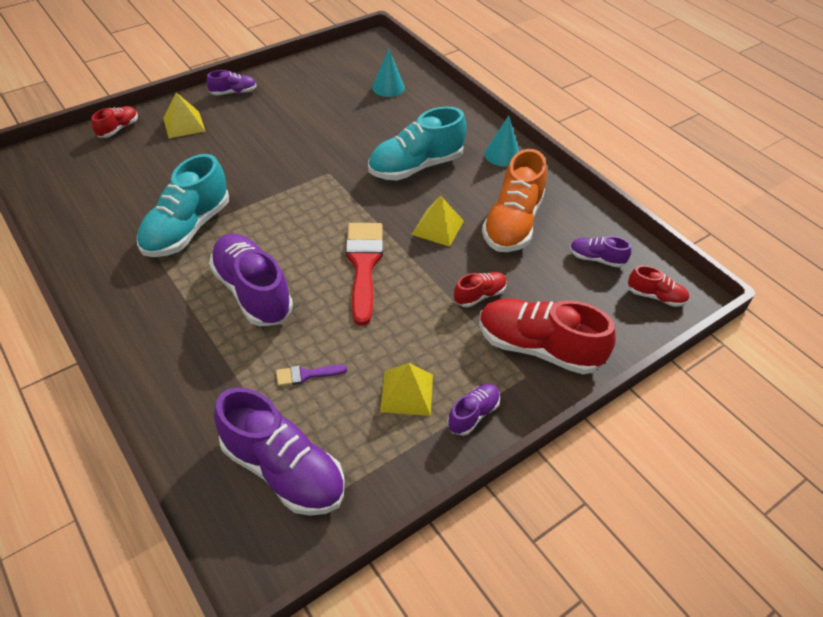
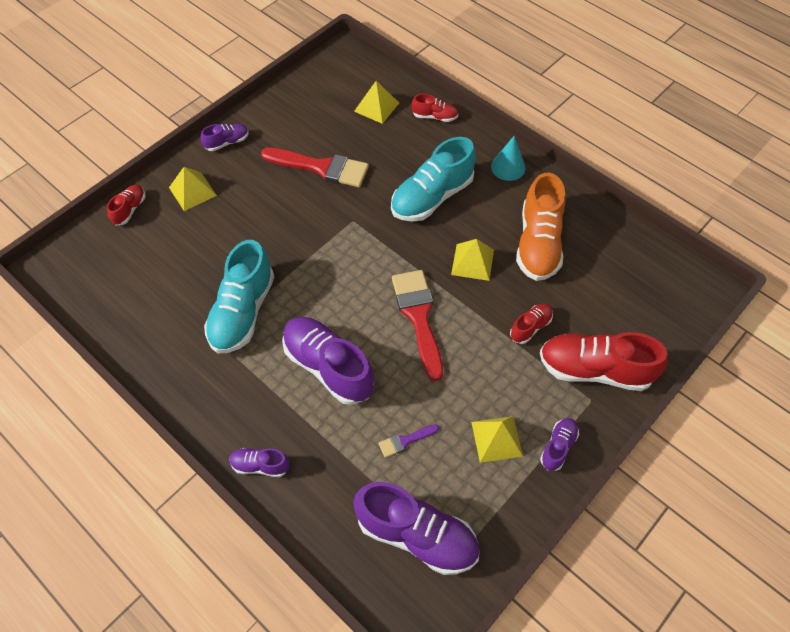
camera: 10 degrees left, 10 degrees up
turquoise cone [372,49,405,97] -> yellow pyramid [354,81,399,124]
purple shoe [570,236,631,268] -> purple shoe moved to [229,448,290,477]
red shoe [628,265,689,307] -> red shoe moved to [412,94,458,122]
none -> red brush [261,148,369,187]

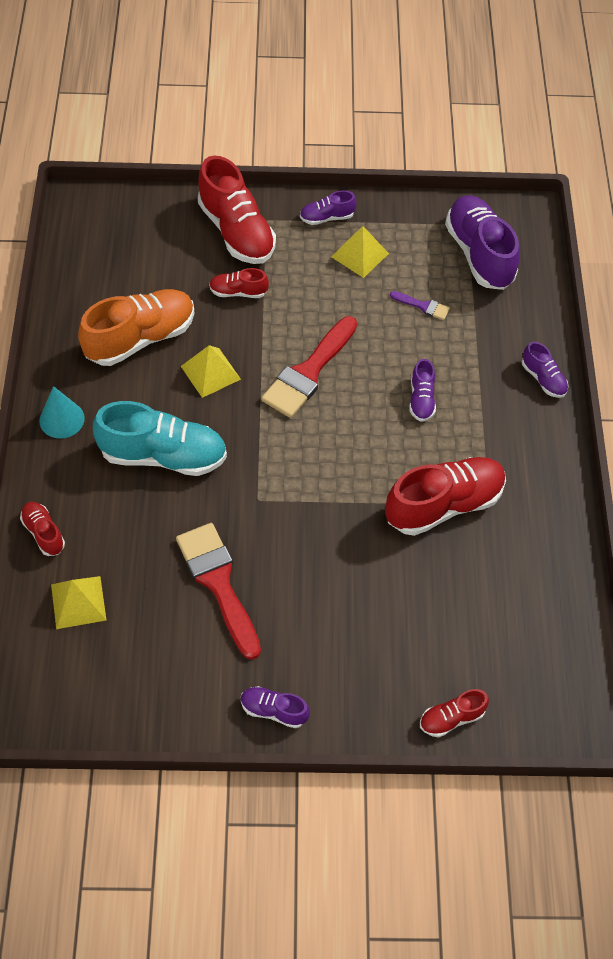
camera: 135 degrees left, 0 degrees up
yellow pyramid [169,167,217,211] -> none
turquoise shoe [204,240,274,353] -> red shoe [385,457,506,536]
purple shoe [282,317,374,405] -> purple shoe [409,359,436,422], size x0.49

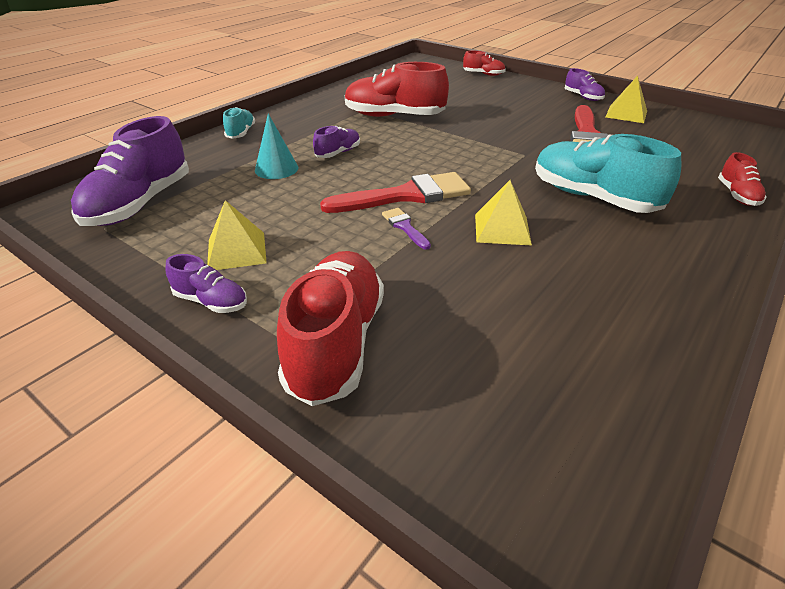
camera: 140 degrees left, 20 degrees down
turquoise cone [39,386,85,439] -> turquoise cone moved to [255,114,298,179]
yellow pyramid [51,576,106,629] -> yellow pyramid moved to [606,76,647,123]
orange shoe [78,289,195,366] -> none
red shoe [209,268,269,298] -> none
purple brush [390,291,450,320] -> purple brush moved to [382,208,431,250]
purple shoe [522,342,568,398] -> turquoise shoe [223,107,255,139]

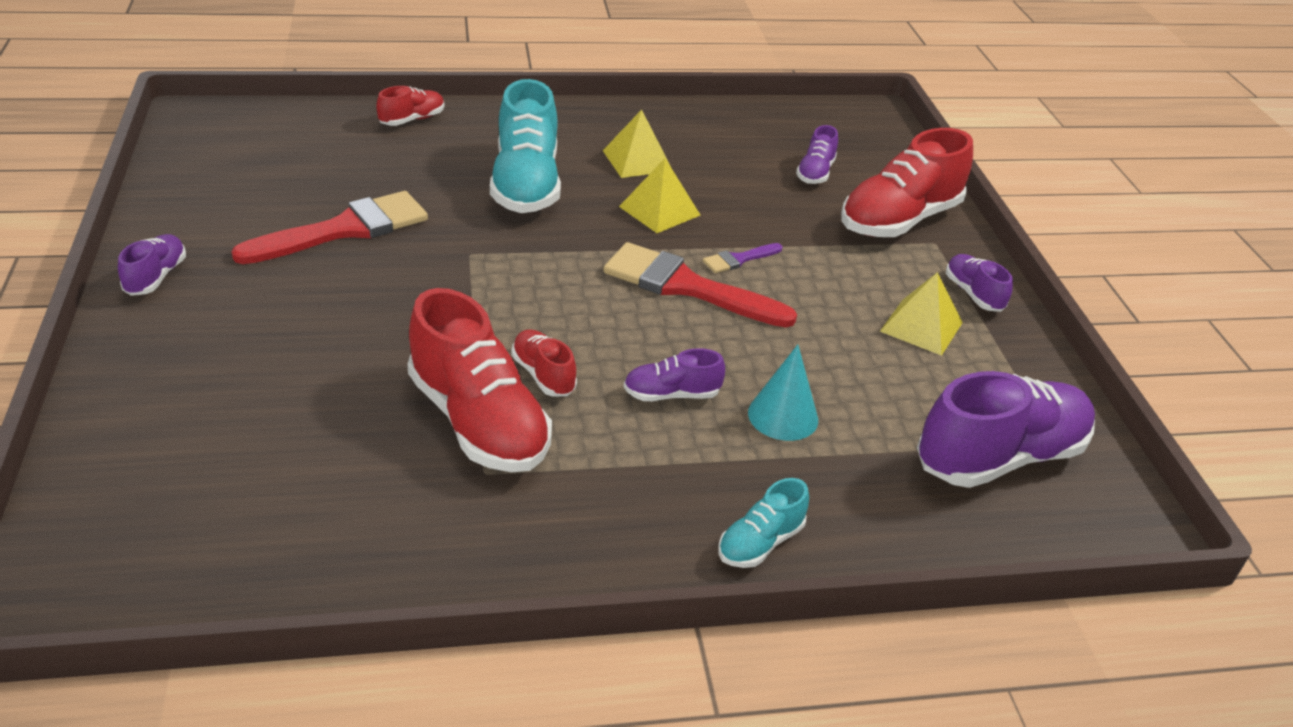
camera: 140 degrees left, 0 degrees up
purple brush [382,208,431,250] -> purple brush turned 45 degrees clockwise [703,243,782,273]
red shoe [463,51,506,76] -> red shoe moved to [511,329,577,396]
yellow pyramid [606,76,647,123] -> yellow pyramid moved to [603,110,671,178]
none -> purple shoe [796,125,838,184]

